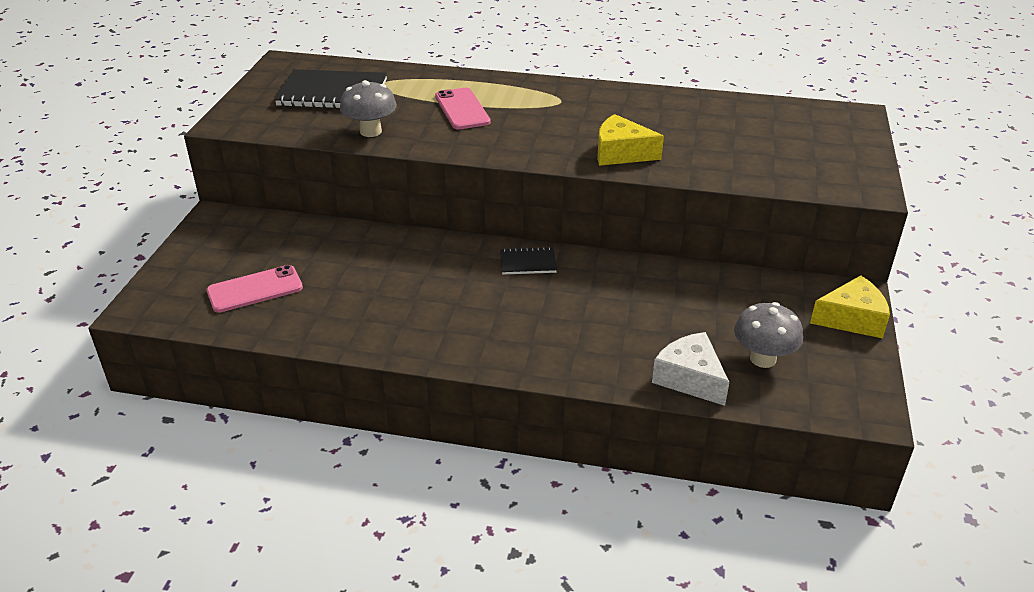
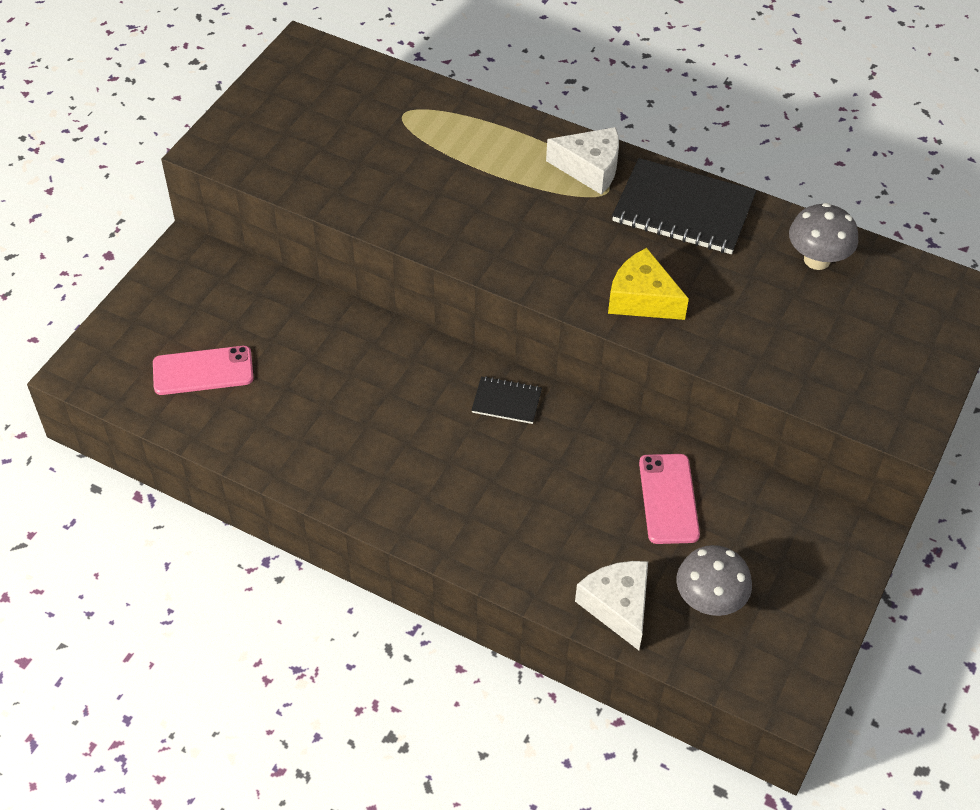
camera: 15 degrees right, 15 degrees up
black notebook [274,69,387,109] -> black notebook moved to [612,158,756,254]
grey mushroom [340,80,397,137] -> grey mushroom moved to [789,203,858,270]
pink phone [435,88,491,130] -> pink phone moved to [639,454,700,544]
yellow cheese [810,275,890,339] -> none
none -> white cheese [546,127,619,195]

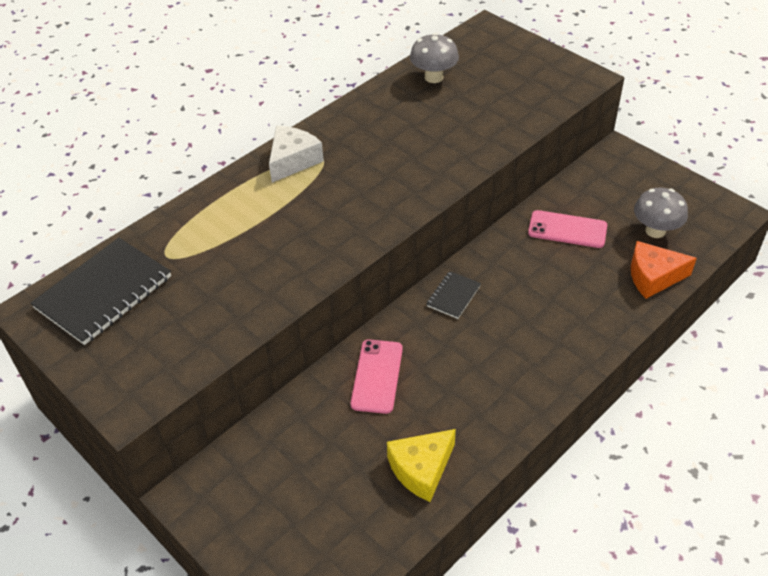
camera: 70 degrees left, 5 degrees down
pink phone [153,346,254,395] -> pink phone moved to [351,339,403,414]
white cheese [575,561,648,650] -> orange cheese [631,241,697,299]
yellow cheese [608,248,689,320] -> yellow cheese moved to [387,429,456,502]
black notebook [612,158,756,254] -> black notebook moved to [30,238,171,345]

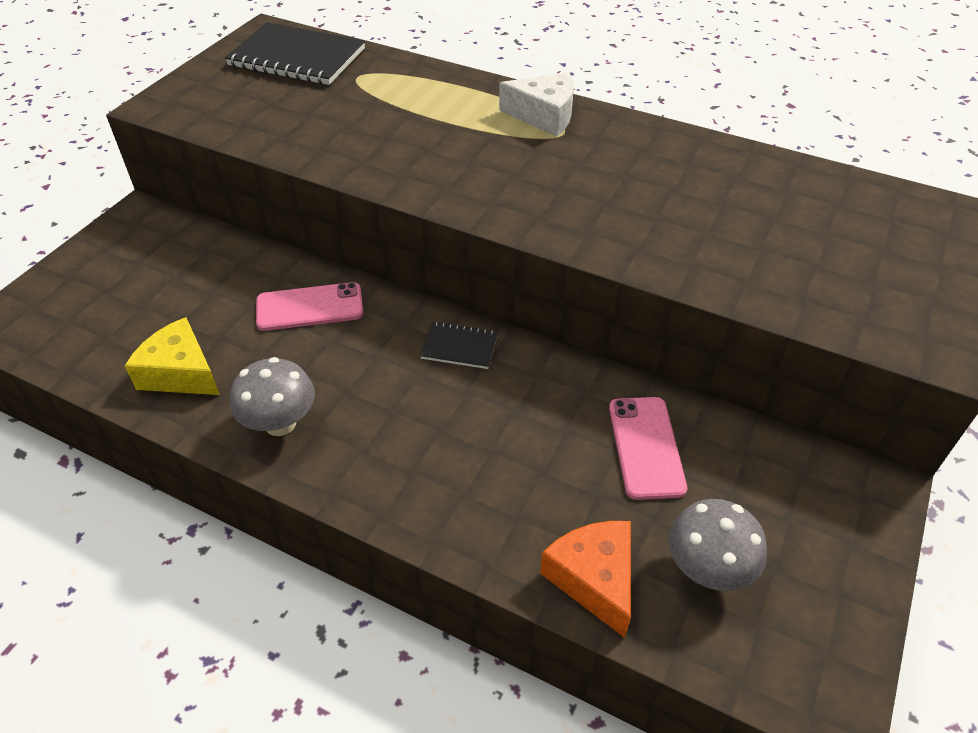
camera: 70 degrees right, 0 degrees up
grey mushroom [410,33,459,83] -> grey mushroom moved to [230,357,315,436]

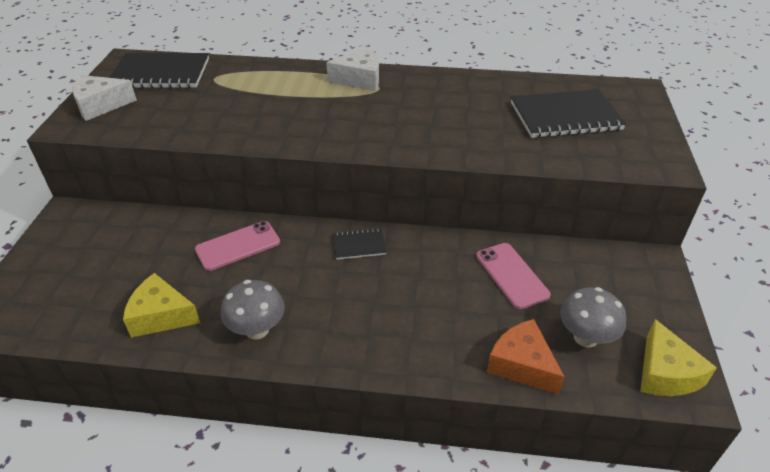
camera: 20 degrees left, 5 degrees down
none -> white cheese [72,75,137,121]
none -> black notebook [511,89,626,138]
none -> yellow cheese [640,319,717,396]

